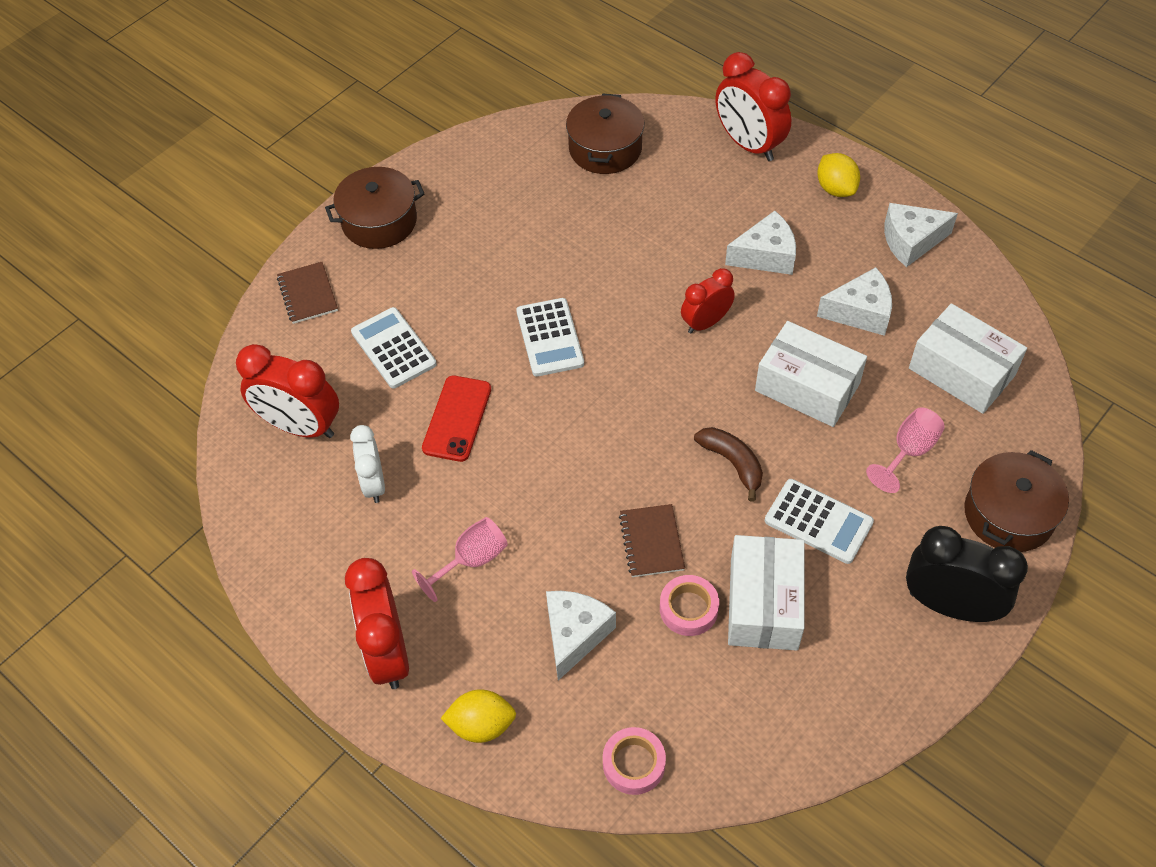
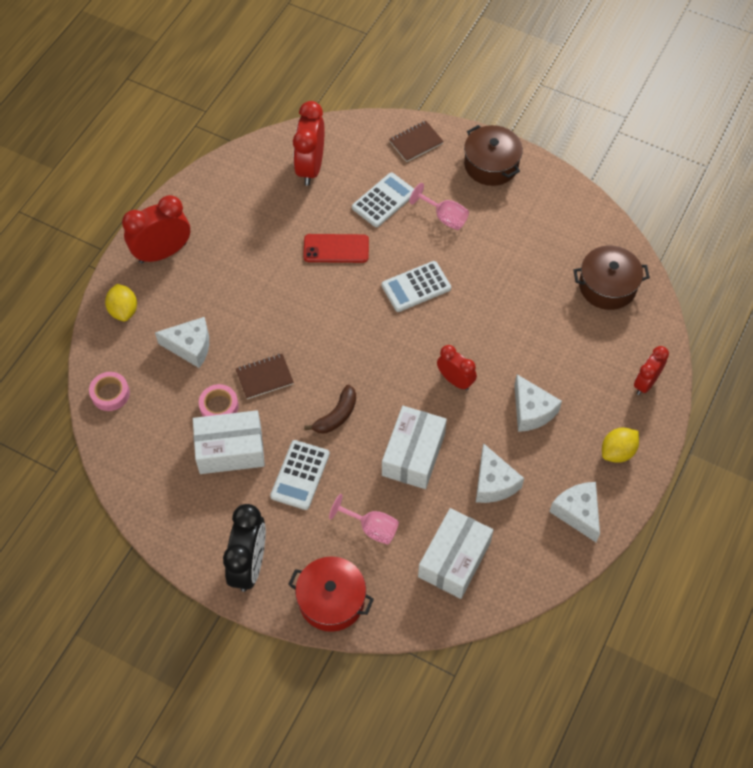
camera: 75 degrees right, 5 degrees up
white clock [350,425,385,503] -> none
pink goblet [412,517,508,602] -> pink goblet moved to [409,183,469,230]
red clock [716,52,791,161] -> red clock [634,346,669,395], size x0.62
brown pot [964,450,1069,552] -> red pot [288,556,374,632]

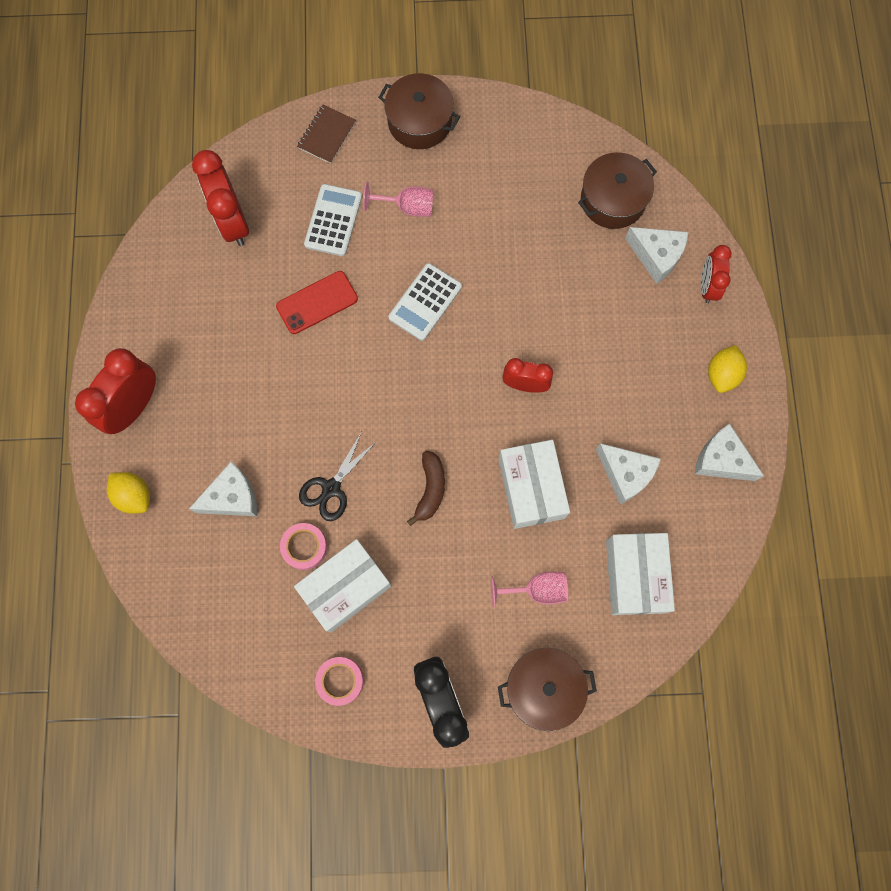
camera: 30 degrees left, 15 degrees up
pink tape [89,372,130,411] -> pink tape moved to [315,657,364,706]
brown notebook [236,354,294,399] -> black scissors [299,432,377,521]
white calculator [270,440,330,510] -> none
red pot [288,556,374,632] -> brown pot [498,648,597,731]
white cheese [514,374,562,432] -> white cheese moved to [625,227,688,284]

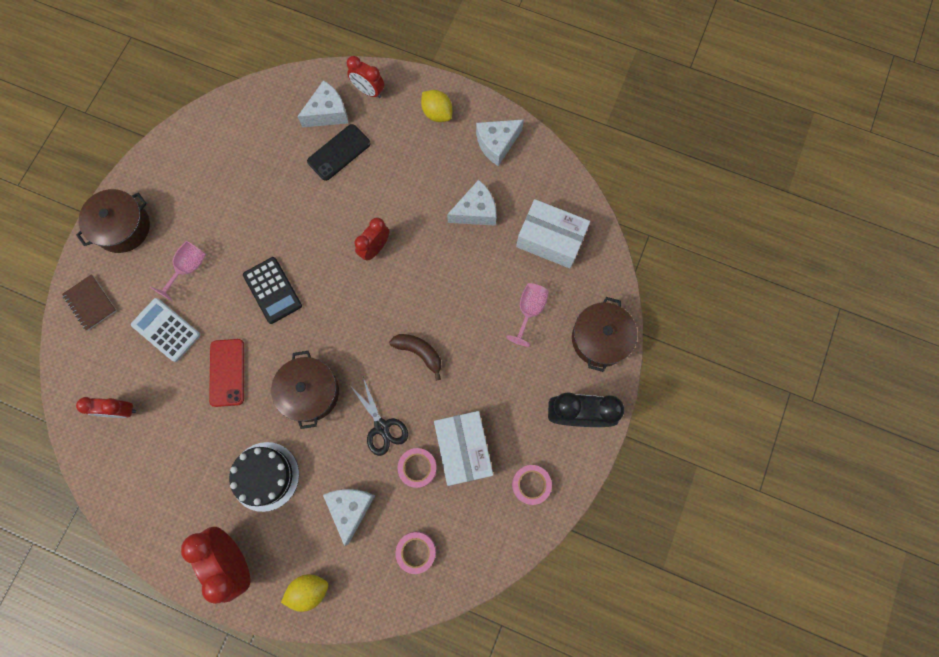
camera: 65 degrees left, 0 degrees up
red clock [192,150,249,246] -> red clock [76,397,136,418], size x0.62
white calculator [388,263,462,341] -> black calculator [243,257,302,324]
white box [499,440,570,529] -> none
brown pot [578,152,657,229] -> brown pot moved to [271,351,339,429]
none -> black cake [229,442,299,512]
none -> black phone [307,124,371,181]
none -> pink tape [395,531,436,574]

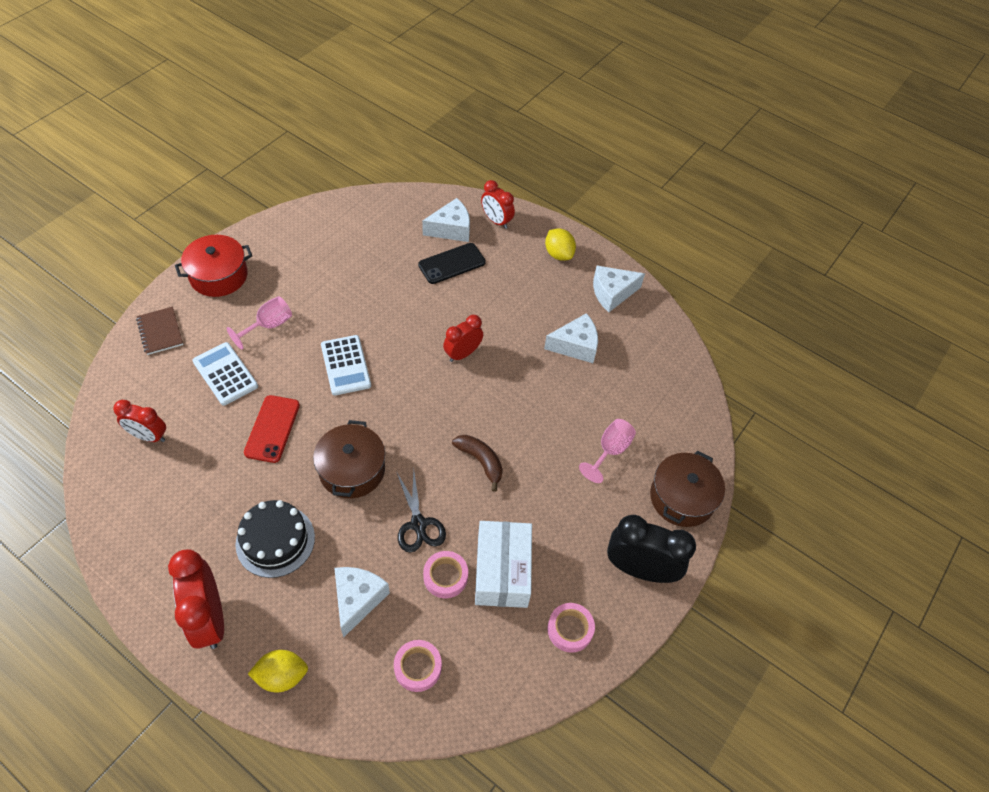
camera: 10 degrees right, 20 degrees down
brown pot [76,189,150,253] -> red pot [175,235,252,297]
black calculator [243,257,302,324] -> white calculator [321,335,371,396]
white box [516,199,590,269] -> none

